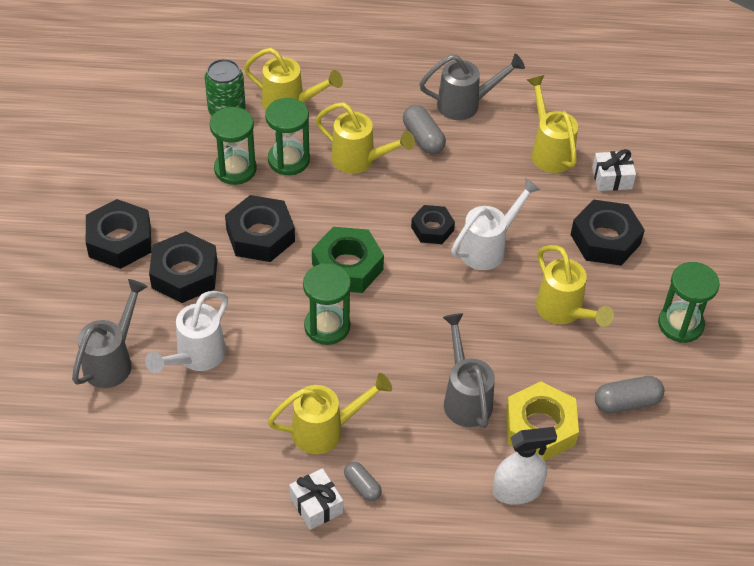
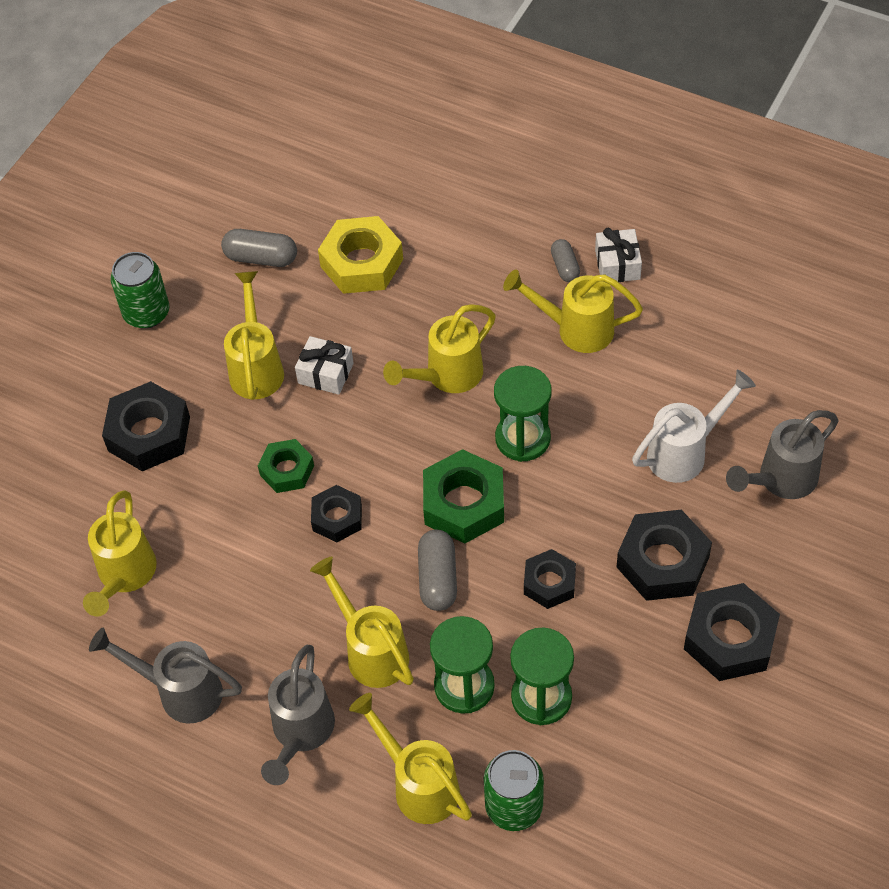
camera: 150 degrees left, 5 degrees up
black nut [225,195,295,262] -> black nut [524,549,576,609], size x0.61
grey capsule [403,105,446,154] -> grey capsule moved to [418,530,457,611]
grey watering can [443,313,495,428] -> grey watering can moved to [261,645,335,785]
white watering can [451,178,541,270] -> green nut [258,439,314,493]
white spray bottle [493,427,557,505] -> none
white gift [592,149,636,191] -> white gift moved to [295,336,354,395]
green hourglass [658,262,720,343] -> green can [110,252,169,329]
none -> yellow watering can [383,304,496,393]

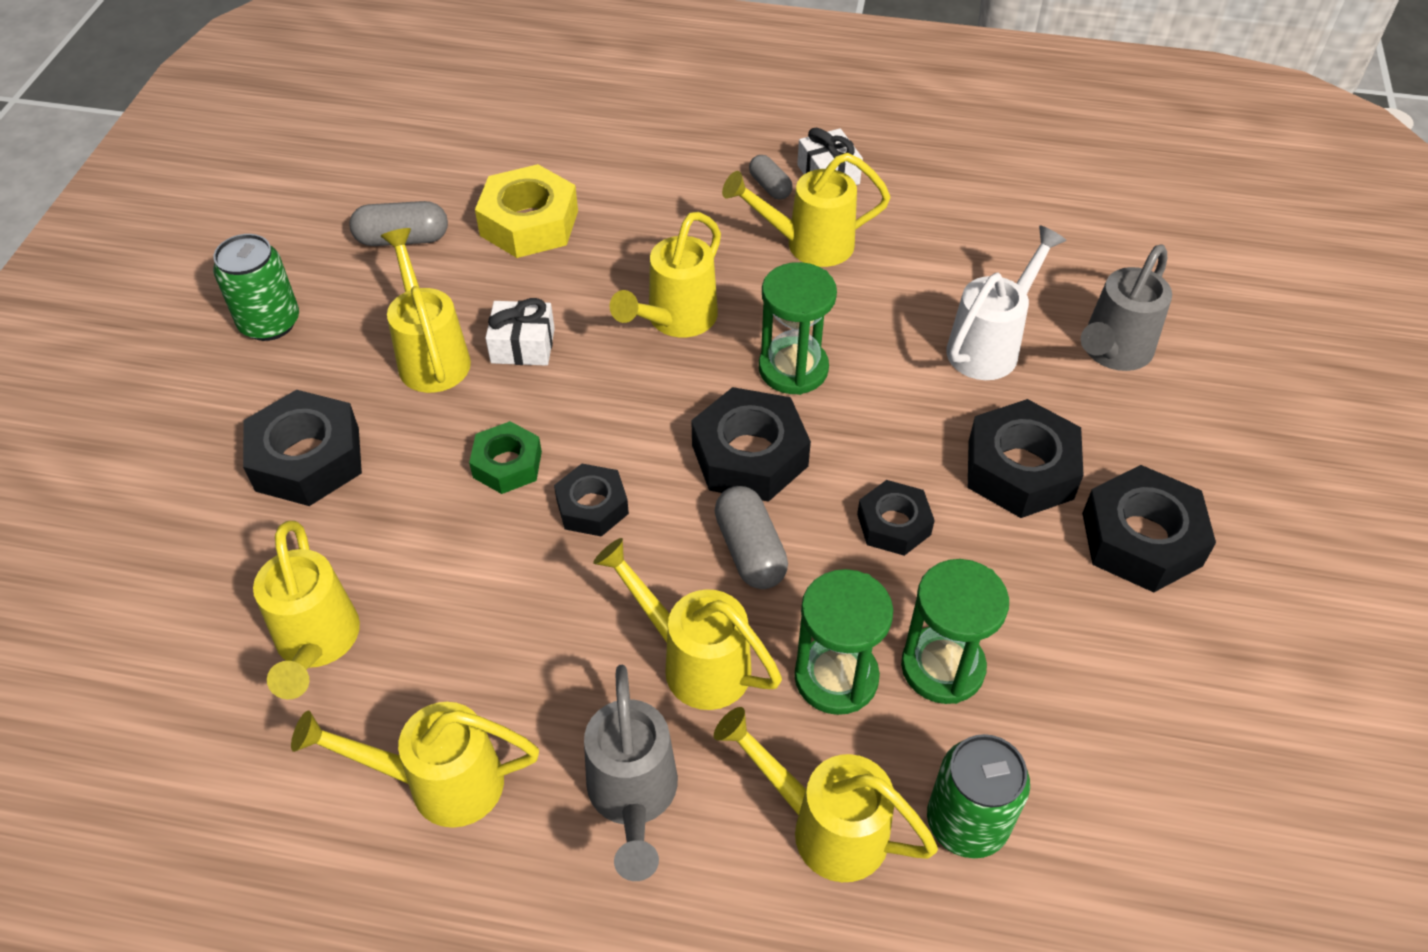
camera: 20 degrees left, 5 degrees down
grey watering can [89,628,242,724] -> yellow watering can [291,702,539,828]
green nut [423,449,504,543] -> black nut [691,387,811,502]

